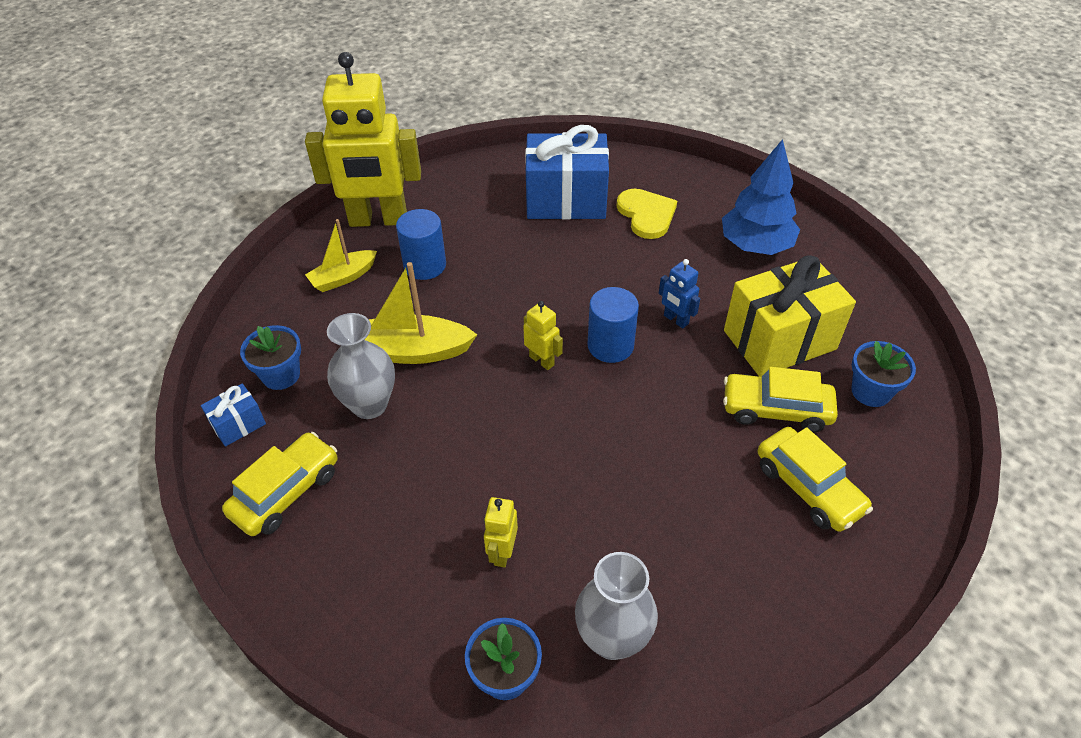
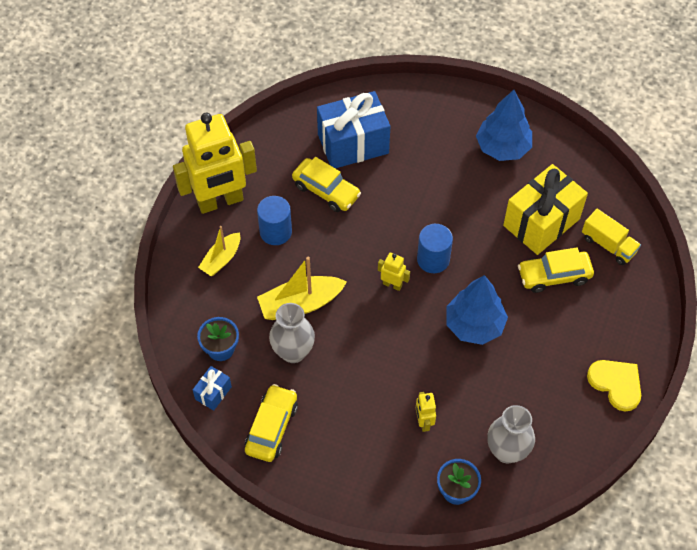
camera: 20 degrees left, 10 degrees up
yellow heart [616,189,677,239] -> yellow heart moved to [587,360,641,412]
blue robot [659,259,700,329] -> none
yellow car [758,427,873,532] -> yellow car moved to [292,157,361,212]
blue flower pot [851,341,916,407] -> yellow truck [582,209,641,265]
none -> blue tree [446,275,508,345]

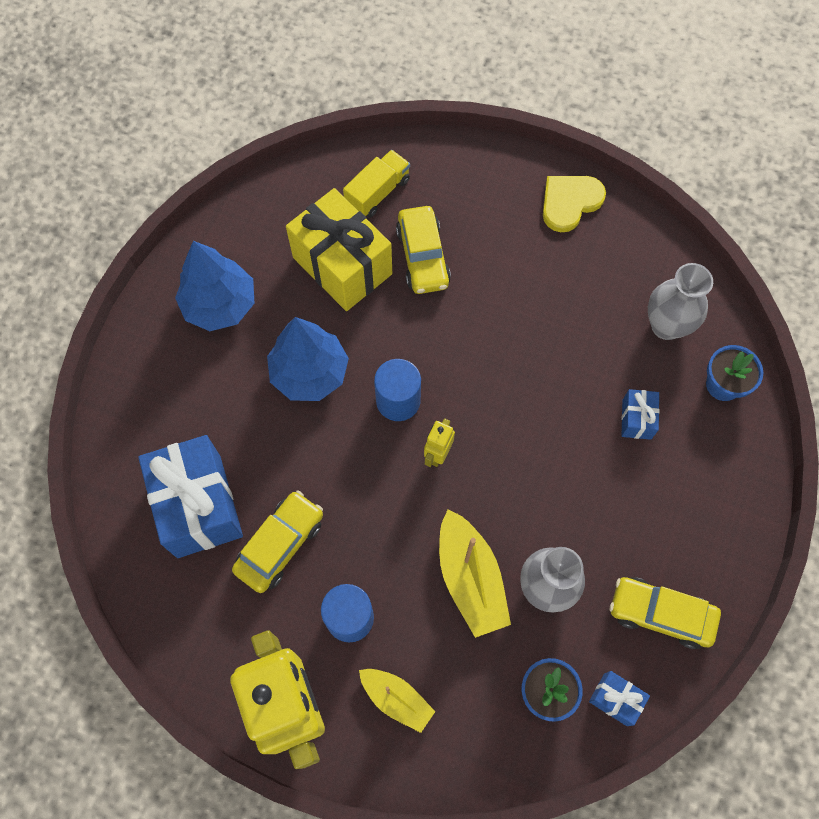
camera: 90 degrees left, 10 degrees up
yellow robot [416,392,436,432] -> blue gift [622,389,660,440]
blue tree [446,275,508,345] -> blue tree moved to [267,317,349,401]

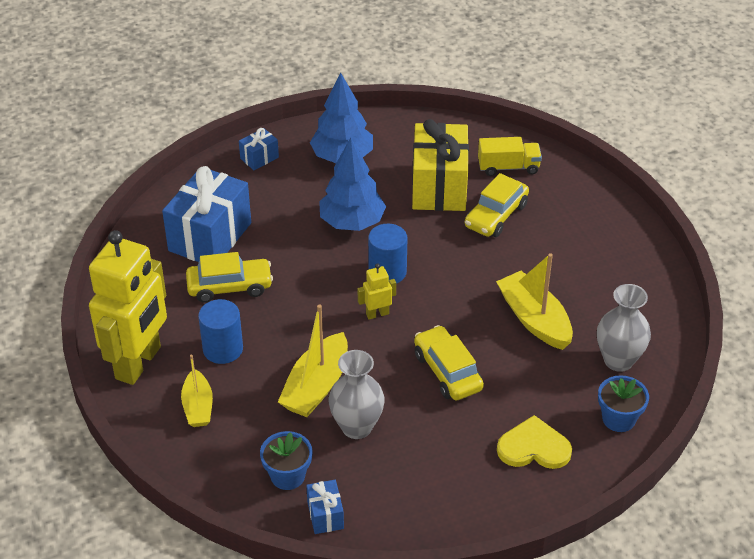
camera: 45 degrees right, 25 degrees down
yellow heart [543,176,606,232] -> yellow heart moved to [497,415,572,469]
yellow car [610,577,721,649] -> yellow car moved to [414,325,484,400]
blue gift [622,389,660,440] -> blue gift moved to [239,128,279,170]
none -> yellow boat [496,253,573,350]

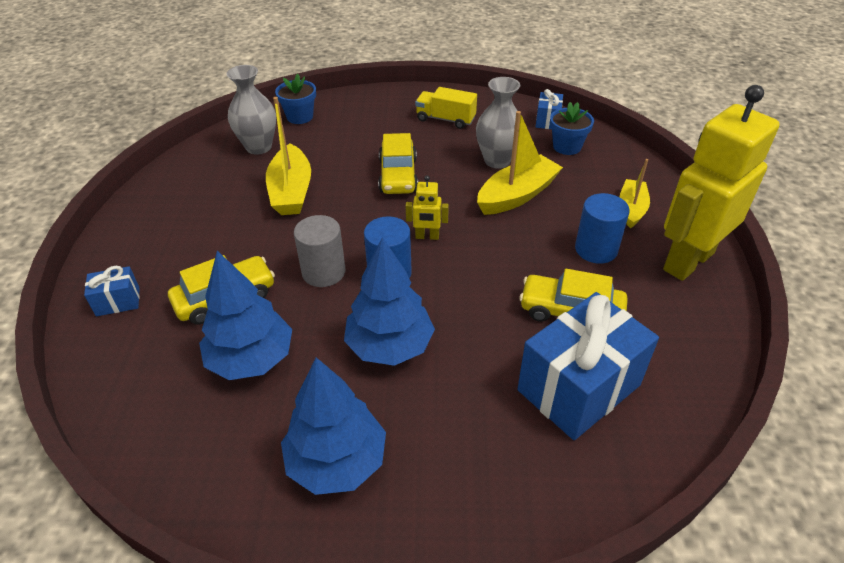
camera: 155 degrees left, 0 degrees up
blue gift [239,128,279,170] -> blue gift moved to [84,266,140,316]
yellow gift [412,119,469,211] -> blue tree [199,251,292,380]
yellow truck [478,137,542,176] -> yellow truck moved to [415,87,477,129]
yellow heart [497,415,572,469] -> none
none -> grey cylinder [294,215,346,287]

